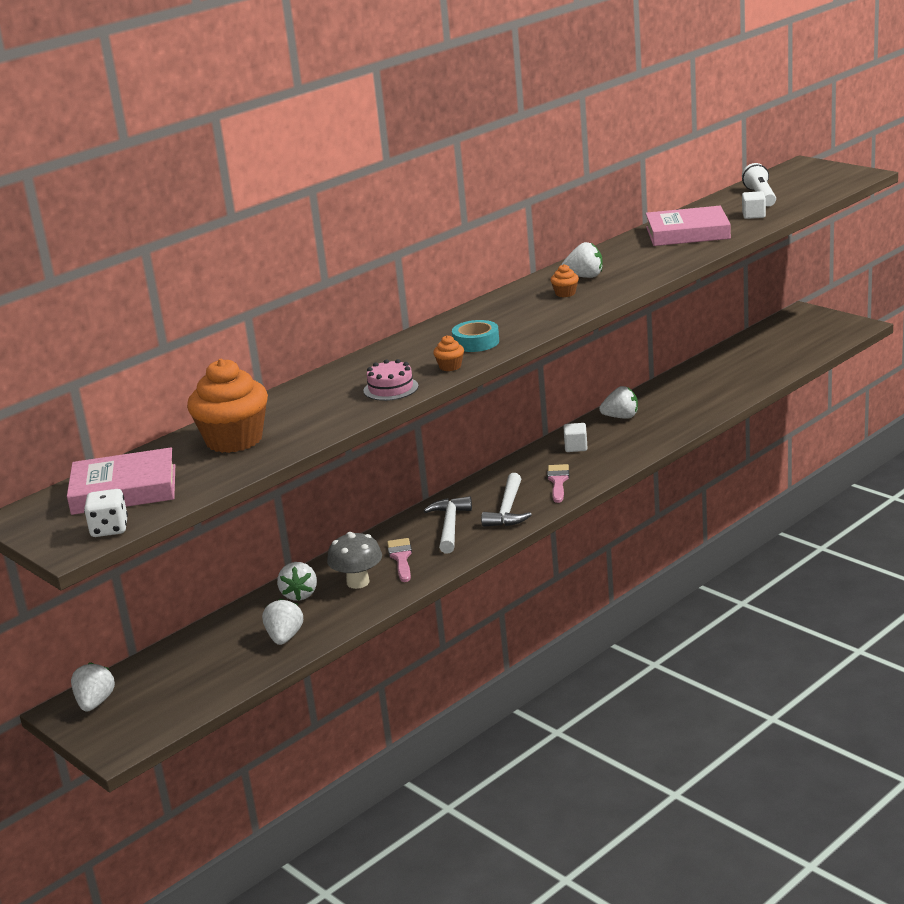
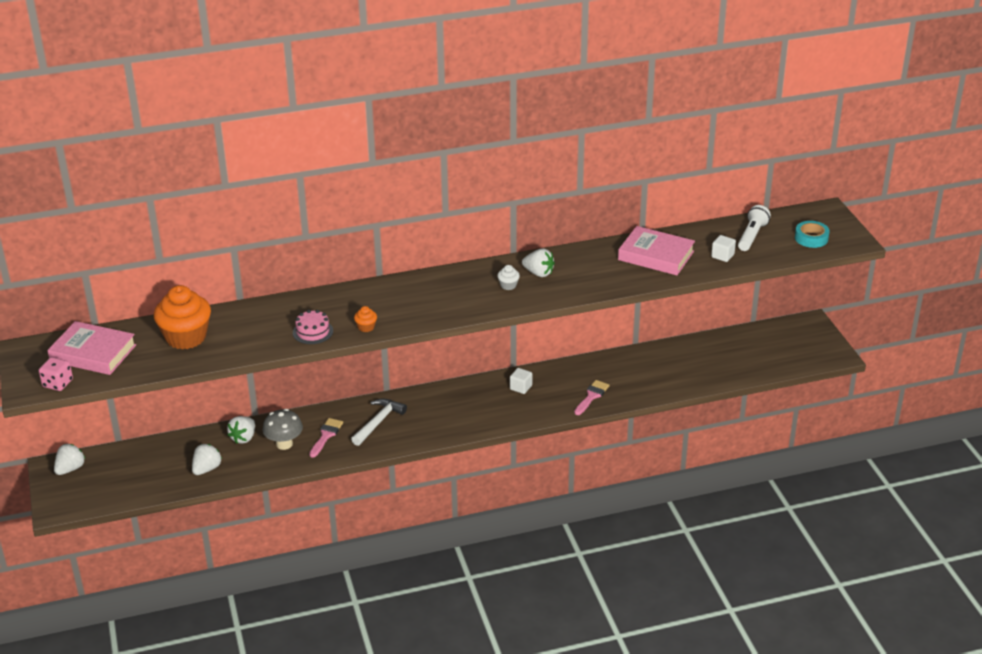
camera: 25 degrees right, 10 degrees up
white dice [84,489,128,537] -> pink dice [39,357,73,391]
turquoise tape [452,320,499,352] -> turquoise tape moved to [795,221,830,248]
white hammer [481,473,532,527] -> none
pink brush [547,464,569,503] -> pink brush moved to [574,380,610,415]
orange cupcake [551,264,579,297] -> white cupcake [497,265,520,290]
white strawberry [599,386,638,419] -> none

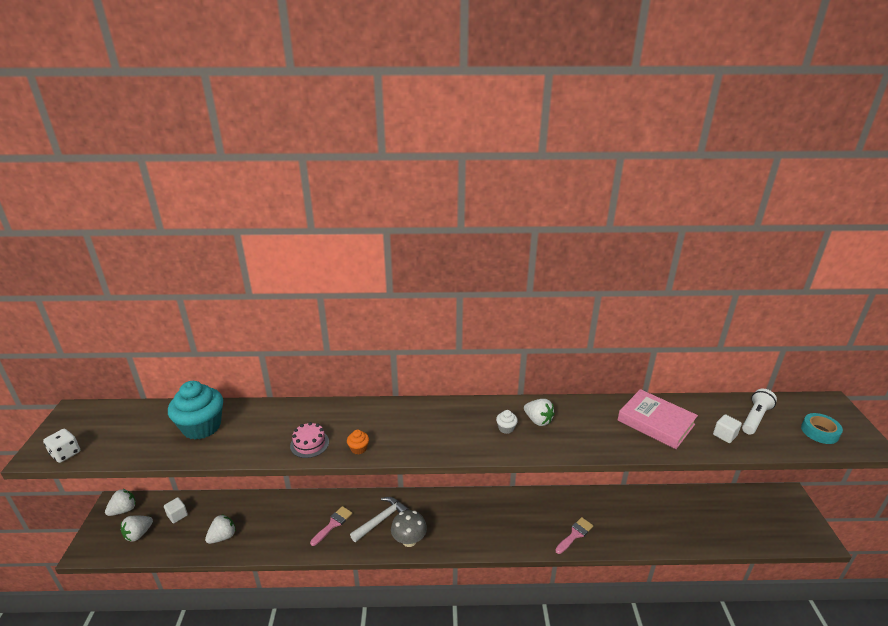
camera: 15 degrees right, 5 degrees down
pink dice [39,357,73,391] -> white dice [43,429,80,463]
pink book [47,321,136,375] -> none
orange cupcake [154,285,211,349] -> turquoise cupcake [168,381,223,440]
white strawberry [227,416,255,444] -> white strawberry moved to [121,515,153,542]
grey mushroom [263,409,303,450] -> grey mushroom moved to [391,510,427,547]
white cube [510,368,532,394] -> white cube moved to [164,497,188,523]

